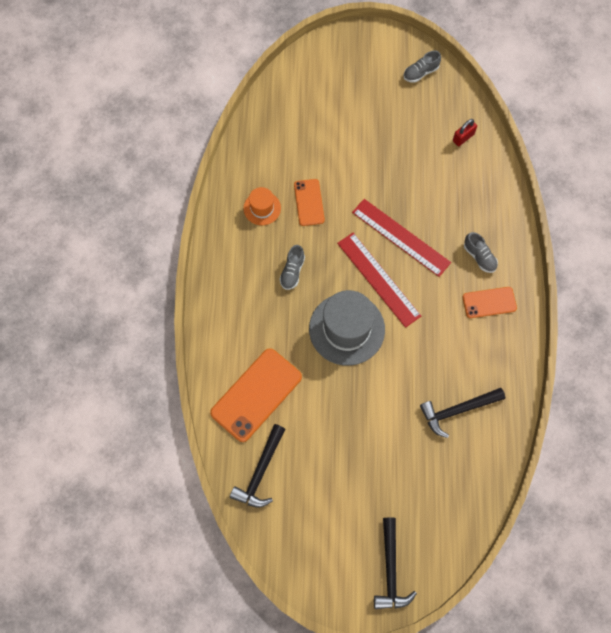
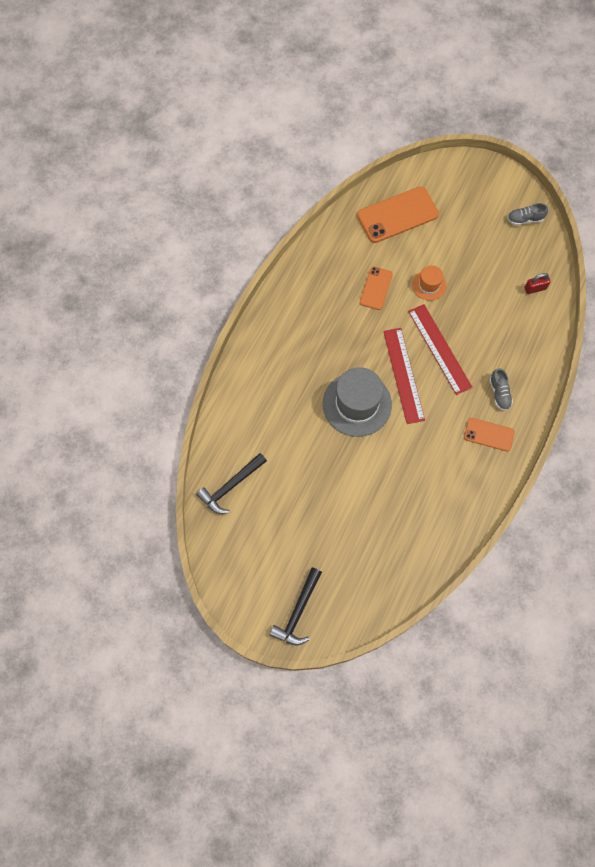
camera: 25 degrees right, 0 degrees up
orange phone [210,348,302,442] -> orange phone moved to [357,186,439,243]
orange hat [244,187,281,225] -> orange hat moved to [412,265,446,301]
grey shoe [279,245,305,290] -> none
black hammer [420,388,505,438] -> none

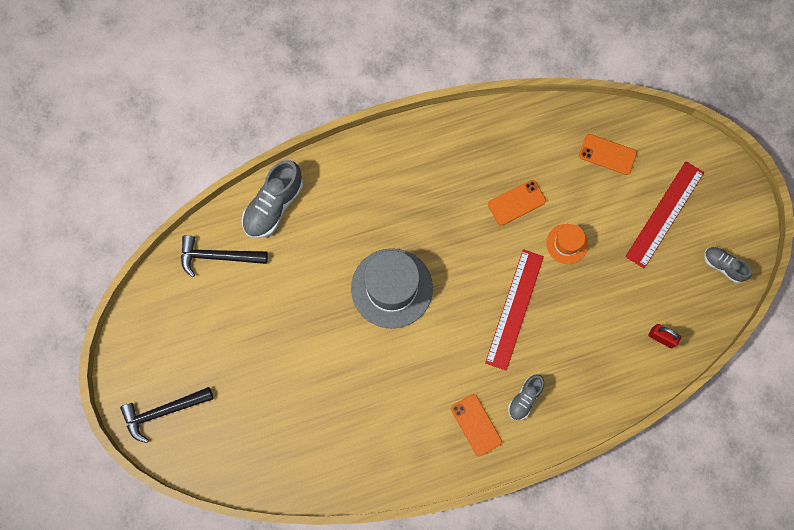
camera: 45 degrees right, 5 degrees up
orange phone [357,186,439,243] -> orange phone [579,134,637,175], size x0.57
red ruler [383,328,425,424] -> red ruler moved to [625,161,704,268]
none -> grey shoe [242,160,303,238]

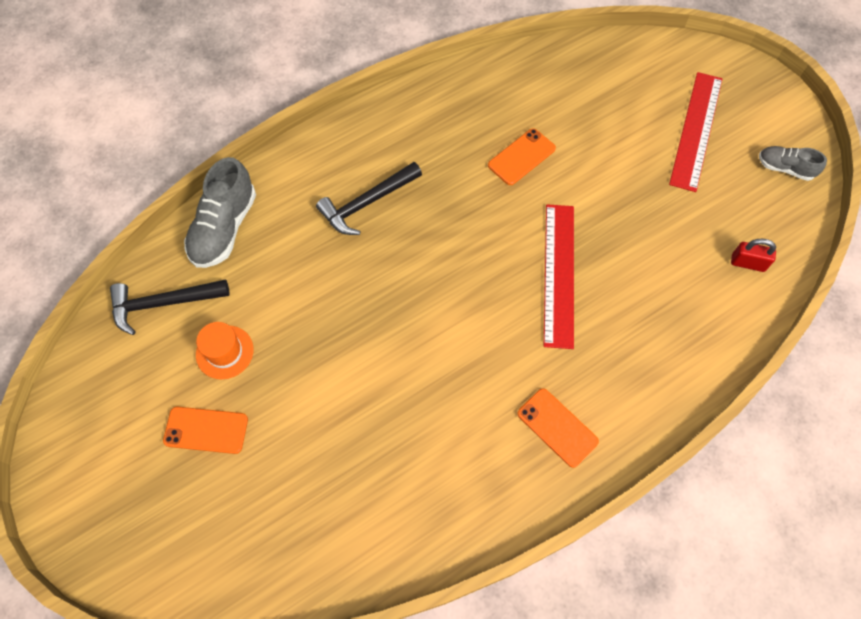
camera: 15 degrees left, 10 degrees down
black hammer [120,387,213,443] -> black hammer moved to [316,162,422,235]
grey hat [351,248,433,329] -> none
grey shoe [508,374,544,420] -> none
orange hat [546,224,588,264] -> orange hat moved to [196,322,254,379]
orange phone [579,134,637,175] -> orange phone moved to [163,406,248,454]

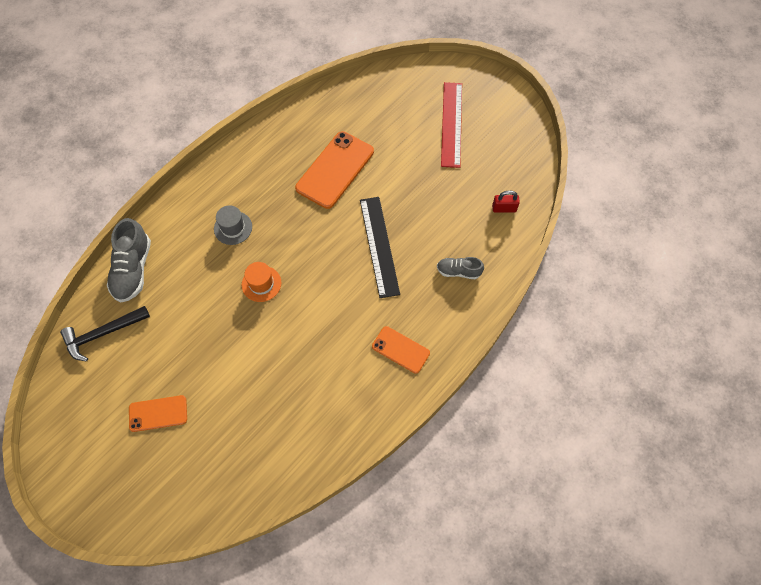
camera: 15 degrees left, 0 degrees up
orange hat [196,322,254,379] -> orange hat moved to [242,262,282,302]
black hammer [316,162,422,235] -> grey hat [214,205,252,245]
orange phone [488,128,556,185] -> orange phone [295,131,374,209], size x1.74
red ruler [544,204,574,349] -> black ruler [360,197,400,298]
grey shoe [759,146,827,181] -> grey shoe moved to [437,257,484,279]

